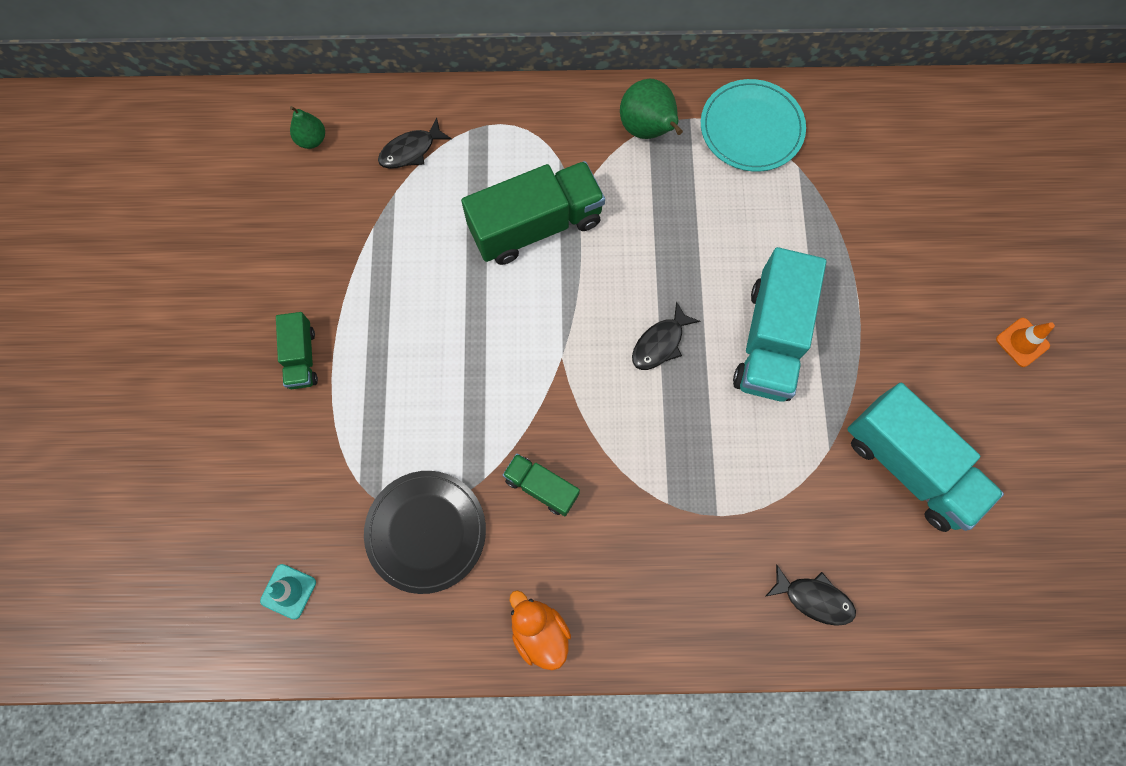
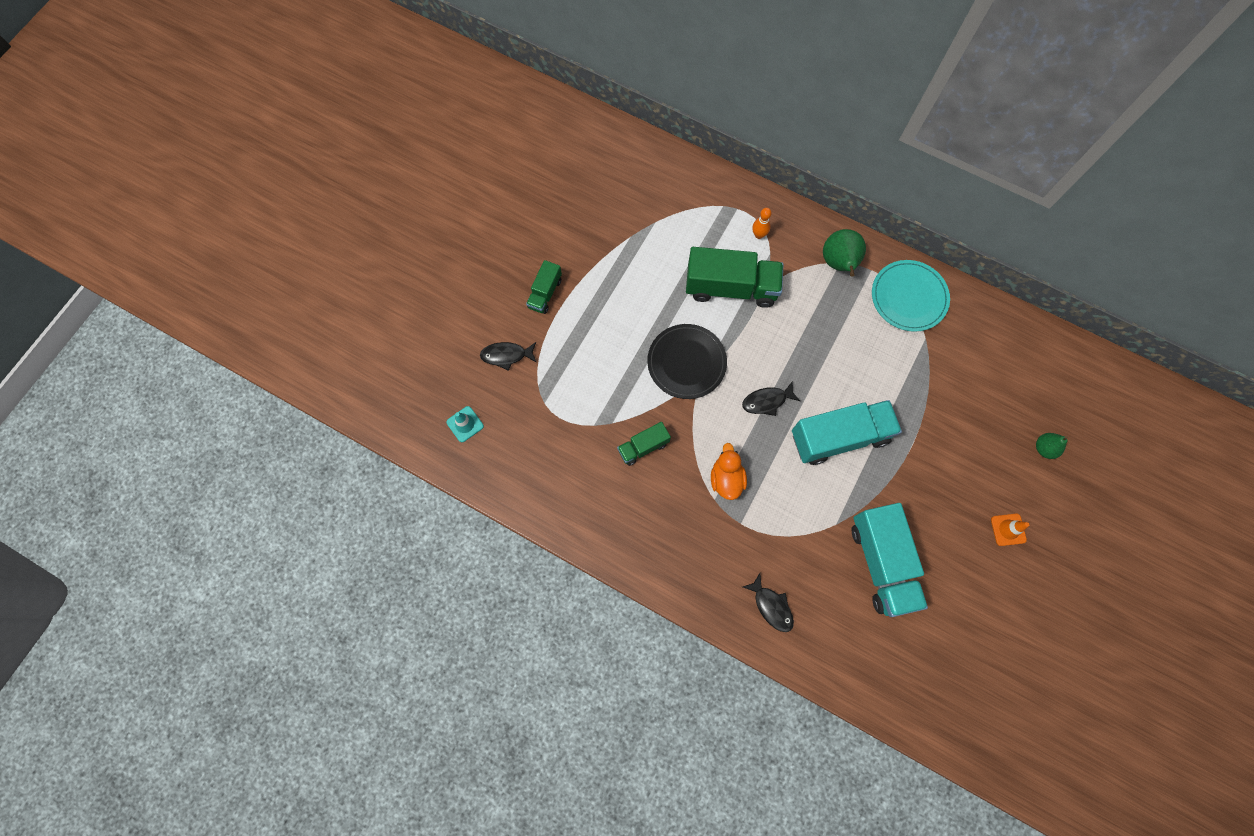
camera: 30 degrees right, 0 degrees up
green pear [290,106,325,149] -> green pear moved to [1036,433,1068,459]
black plate [364,471,486,594] -> black plate moved to [647,324,727,399]
black fish [378,118,452,169] -> black fish moved to [480,342,537,371]
green truck [503,453,580,516] -> green truck turned 90 degrees counterclockwise [617,422,671,466]
orange duck [510,590,571,670] -> orange duck moved to [711,443,747,500]
turquoise truck [733,247,826,401] -> turquoise truck turned 150 degrees counterclockwise [792,400,902,465]
none -> orange bowling pin [752,208,772,239]

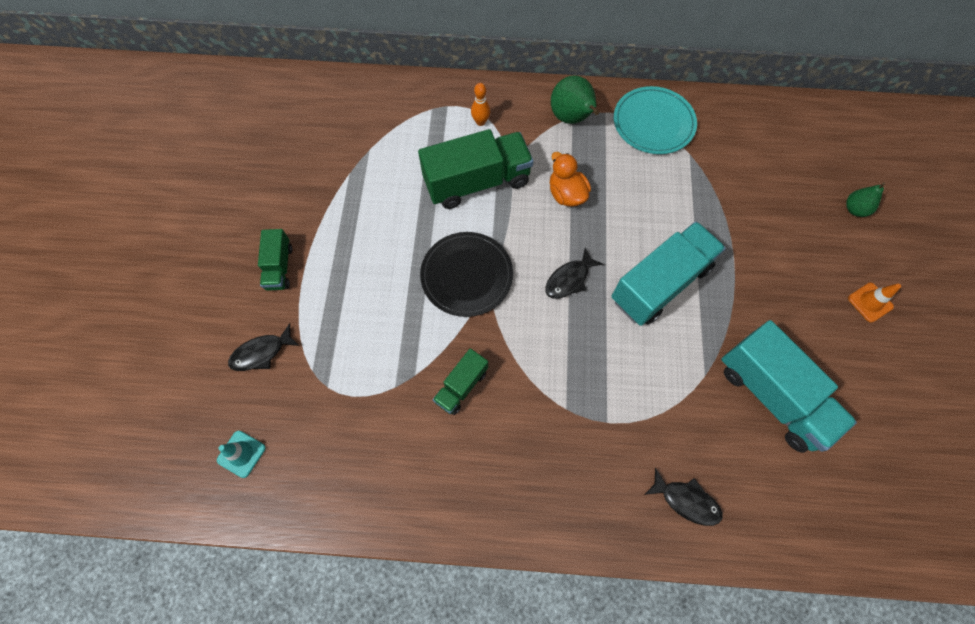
camera: 25 degrees left, 5 degrees down
orange duck [711,443,747,500] -> orange duck moved to [550,152,591,207]

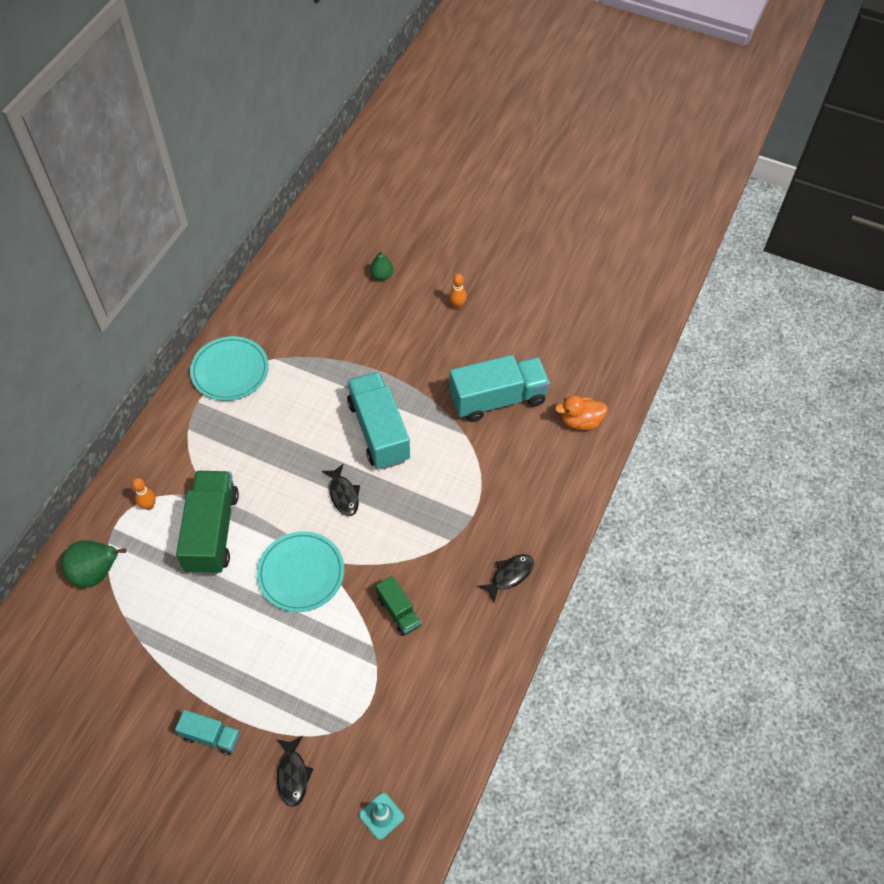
camera: 70 degrees left, 10 degrees down
green truck [258,229,292,291] -> turquoise truck [175,710,240,755]
black plate [420,232,513,317] -> turquoise plate [257,531,344,612]
orange duck [550,152,591,207] -> orange duck moved to [555,395,608,430]
green pear [551,75,599,124] -> green pear moved to [61,540,127,588]
black fish [644,468,723,526] -> black fish moved to [478,554,534,602]
orange traffic cone [848,283,901,323] -> orange bowling pin [449,274,467,309]

